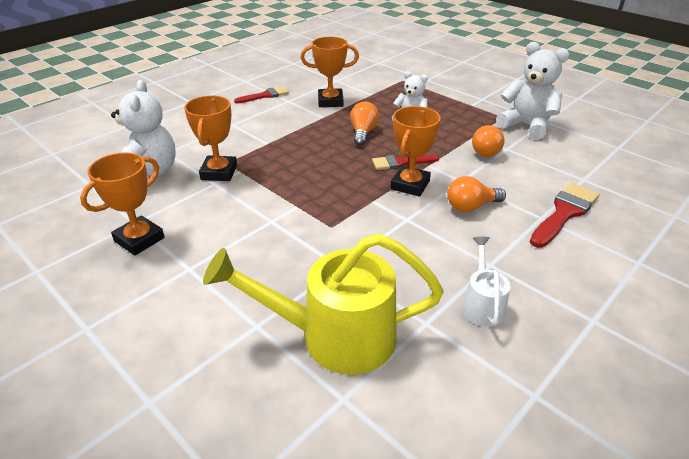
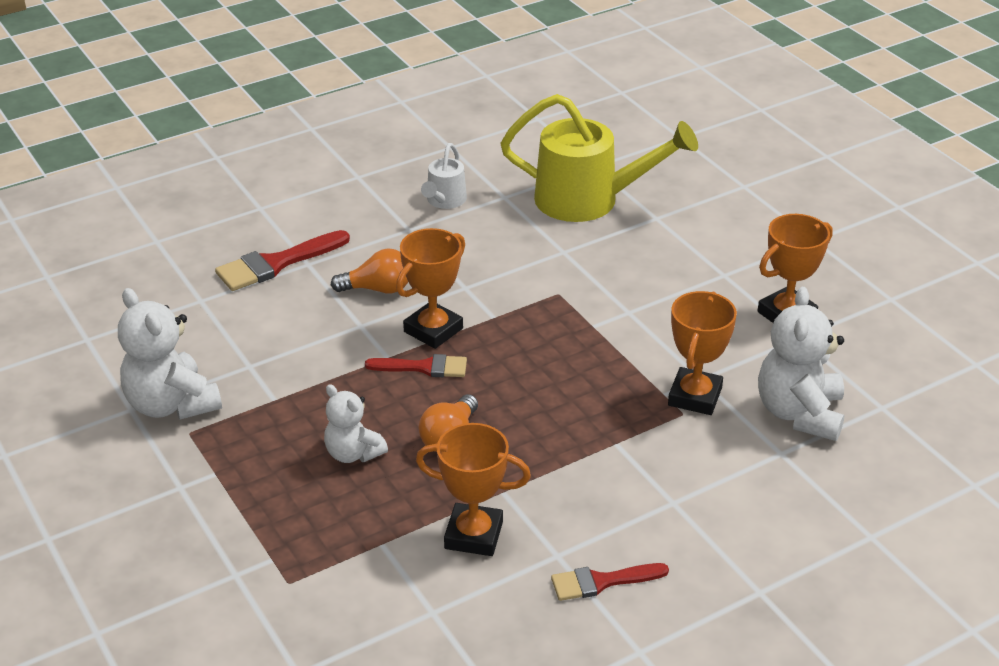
camera: 165 degrees left, 0 degrees up
orange light bulb [472,125,505,157] -> none

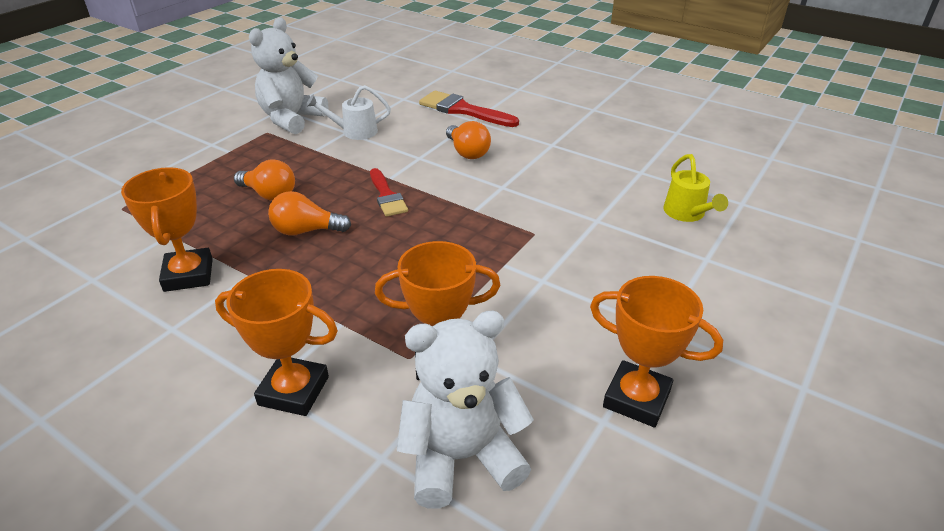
camera: 65 degrees right, 0 degrees up
white teddy bear [324,384,388,463] -> orange light bulb [234,159,295,201]
orange trophy [396,228,465,349] -> orange trophy moved to [215,269,338,416]
white watering can [421,143,467,209] -> white watering can moved to [306,85,391,140]
yellow watering can [500,94,698,222] -> yellow watering can [663,154,728,222], size x0.49
red brush [551,563,669,601] -> none

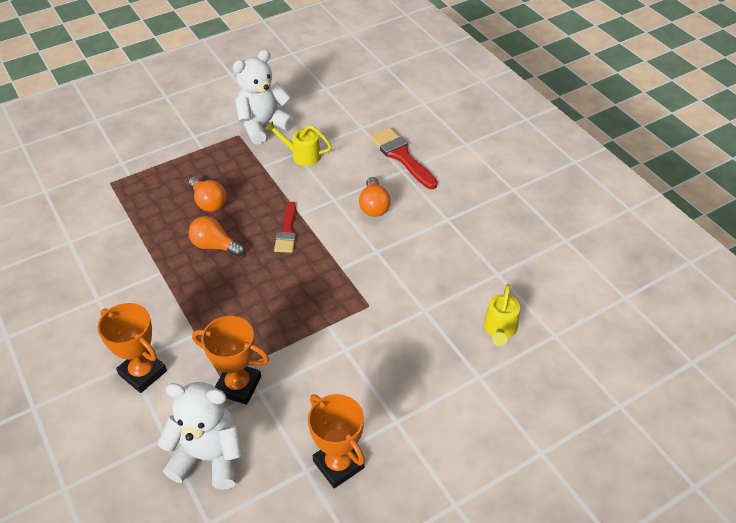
camera: 25 degrees right, 10 degrees up
orange trophy [121,167,213,292] -> none
white watering can [306,85,391,140] -> yellow watering can [265,121,332,166]

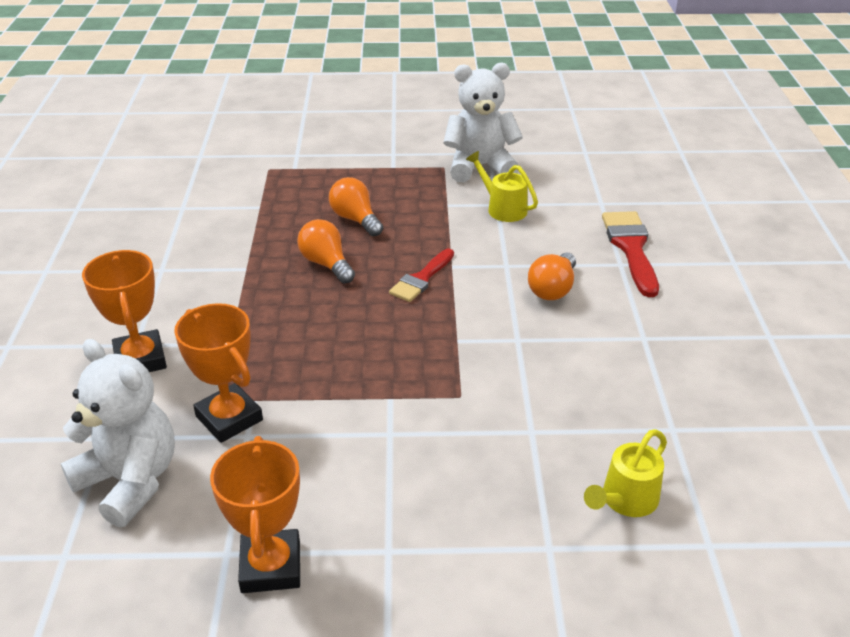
camera: 30 degrees right, 10 degrees down
orange light bulb [189,177,226,212] -> orange light bulb turned 150 degrees clockwise [329,177,383,236]

